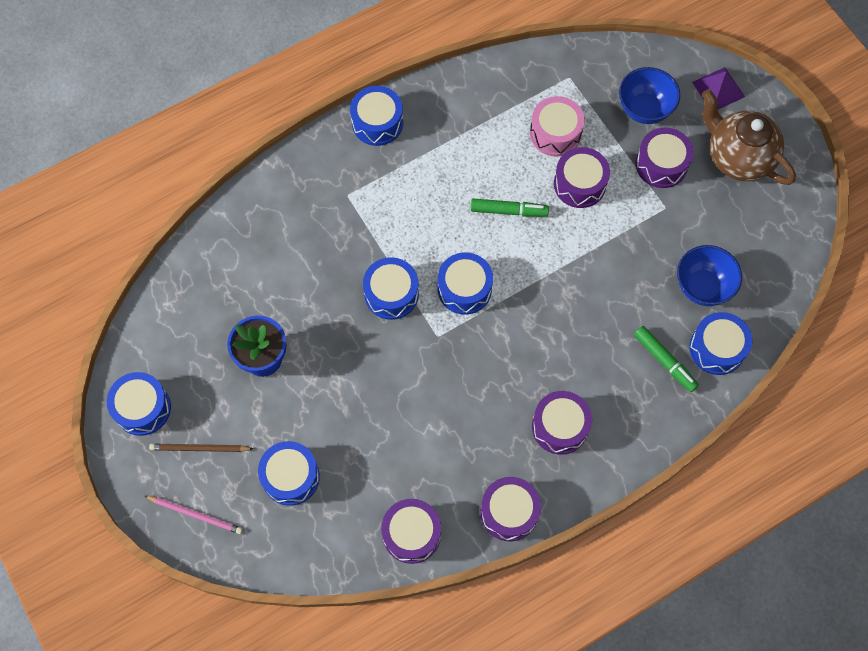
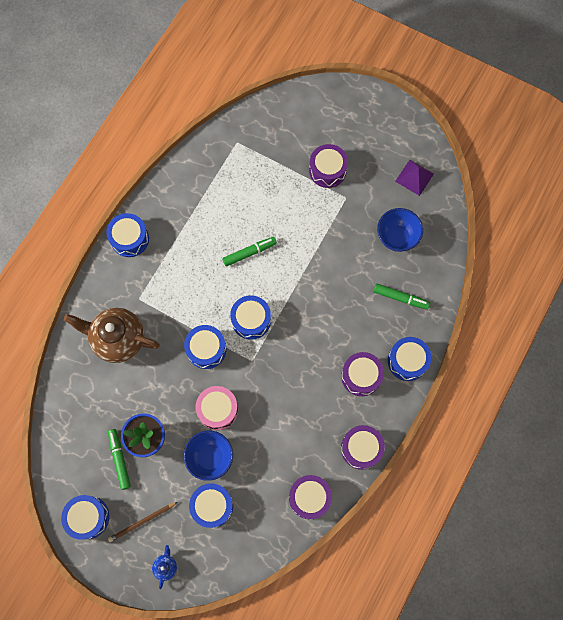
camera: 30 degrees left, 5 degrees up
pink pencil [145,496,243,534] -> blue teapot [152,545,177,589]
pink drum [530,96,585,156] -> pink drum moved to [196,386,238,430]
purple drum [554,147,610,208] -> none
blue bowl [619,67,680,124] -> blue bowl moved to [184,431,233,481]
blue drum [689,312,752,375] -> blue drum moved to [388,337,432,381]
purple pyramid [692,67,745,109] -> purple pyramid moved to [395,160,434,196]
brown teapot [702,89,796,185] -> brown teapot moved to [64,308,160,363]
none -> green marker [108,429,131,490]

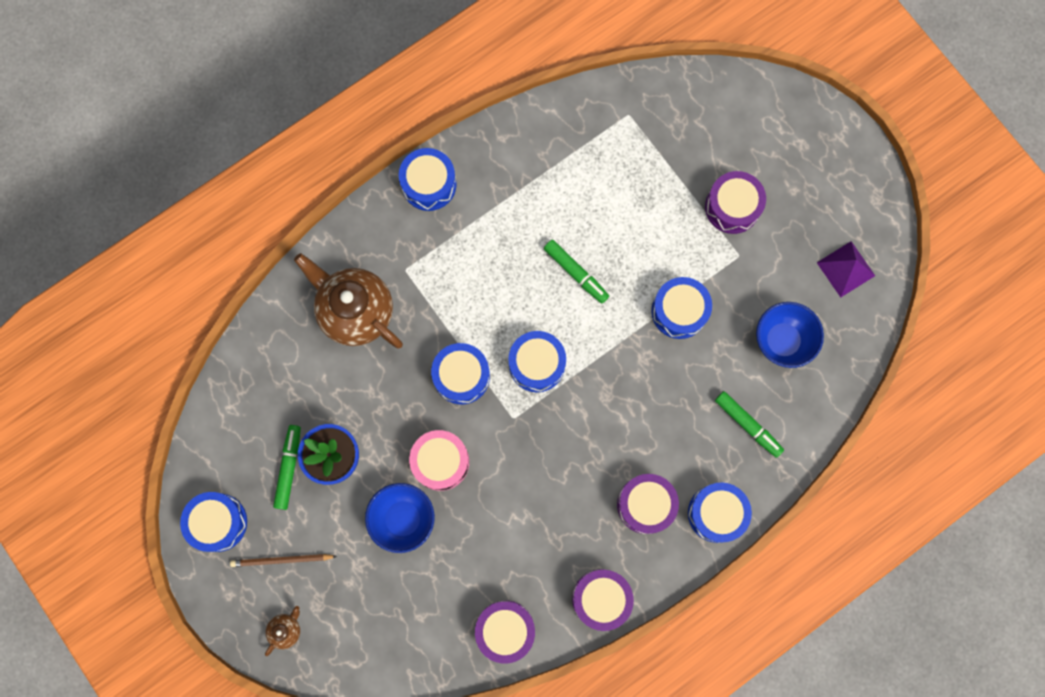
camera: 25 degrees right, 5 degrees up
blue teapot [152,545,177,589] -> brown teapot [265,606,300,656]
blue drum [189,483,233,528] -> blue drum moved to [651,277,712,339]
green marker [222,237,277,267] -> green marker turned 45 degrees clockwise [544,240,609,303]

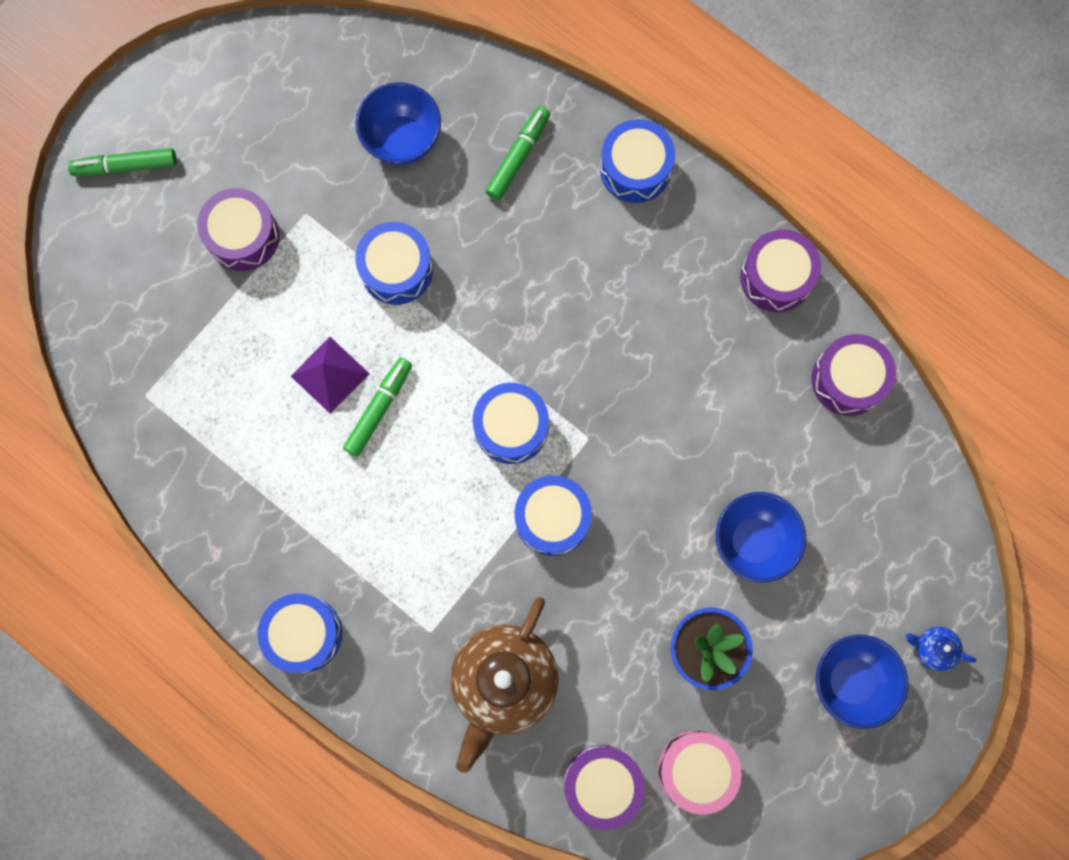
camera: 105 degrees left, 0 degrees up
blue drum [180,492,247,552] -> none
brown pencil [230,554,337,567] -> blue bowl [816,635,908,729]
brown teapot [265,606,300,656] -> blue teapot [906,627,976,672]
green marker [273,425,301,510] -> green marker moved to [68,148,177,176]
pink drum [409,430,469,491] -> pink drum moved to [658,731,742,815]
purple drum [617,474,679,534] -> purple drum moved to [564,745,645,830]
purple pyramid [817,241,875,298] -> purple pyramid moved to [291,337,370,414]

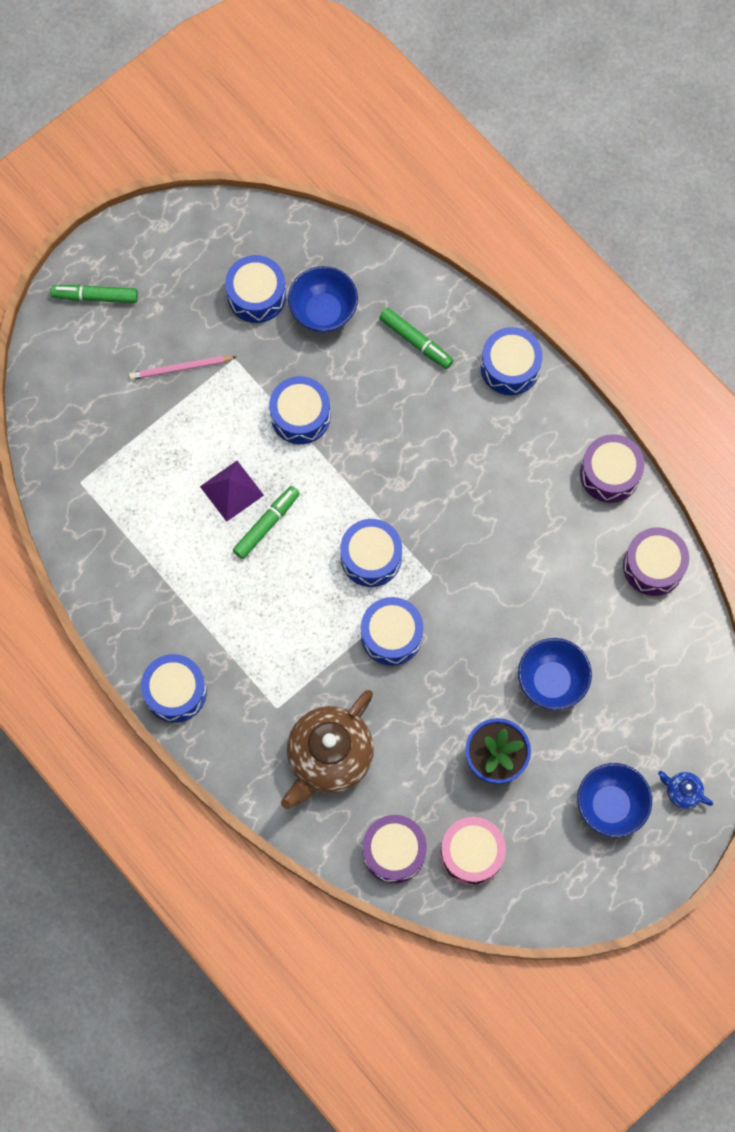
camera: 10 degrees right, 5 degrees down
purple drum [197,188,279,271] -> pink pencil [129,356,236,380]
green marker [486,106,550,200] -> green marker turned 90 degrees clockwise [379,308,453,369]
none -> blue drum [225,255,286,323]

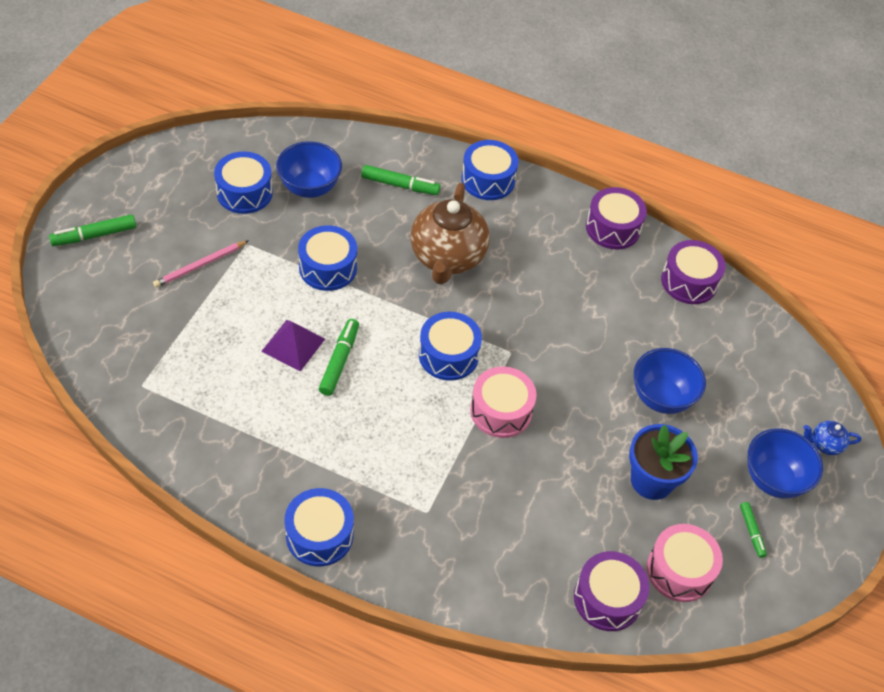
camera: 30 degrees left, 20 degrees down
brown teapot [281,690,374,809] -> brown teapot moved to [410,183,490,284]
blue drum [361,597,423,665] -> pink drum [470,366,537,438]
none -> green marker [740,502,767,558]

